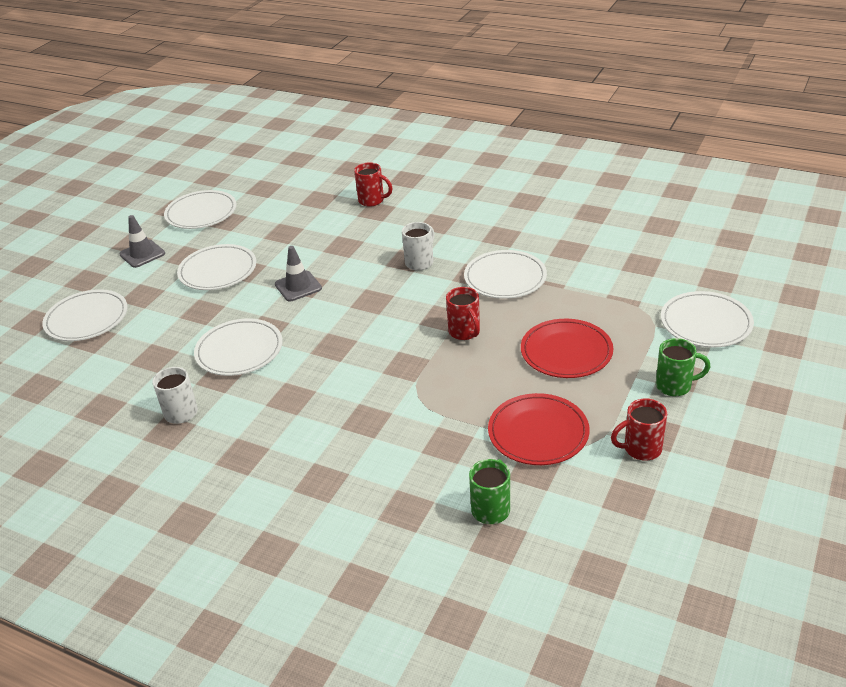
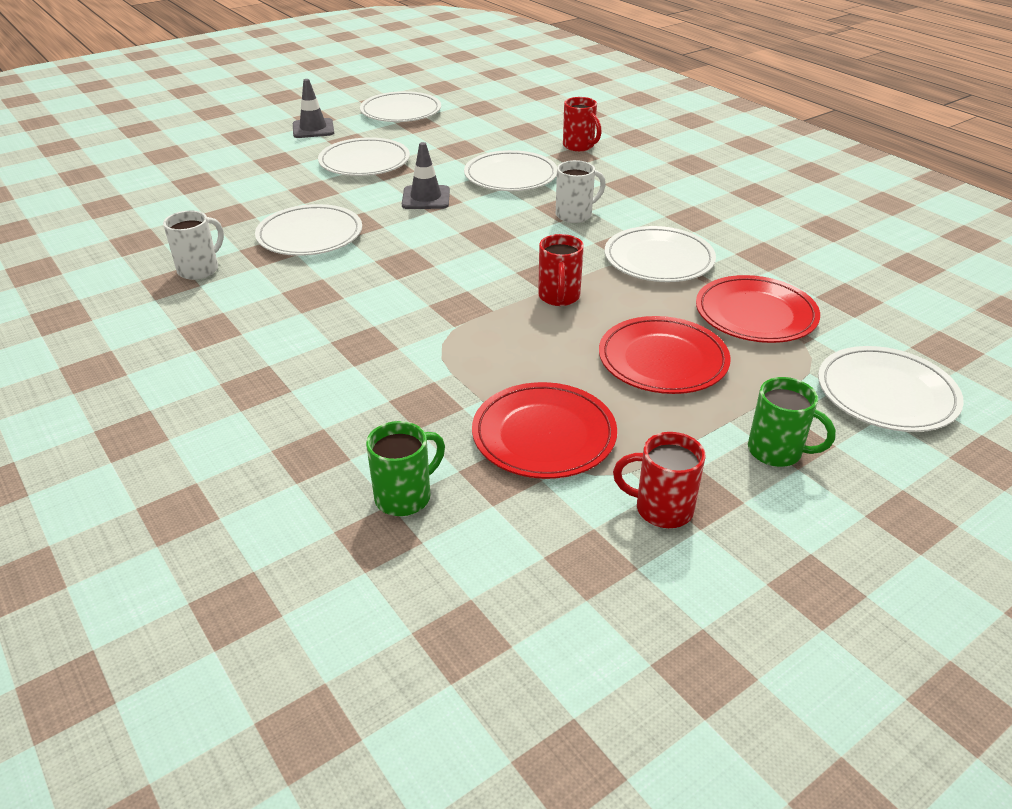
camera: 25 degrees right, 0 degrees up
white plate [42,289,128,341] -> white plate moved to [464,150,557,191]
none -> red plate [696,275,820,343]

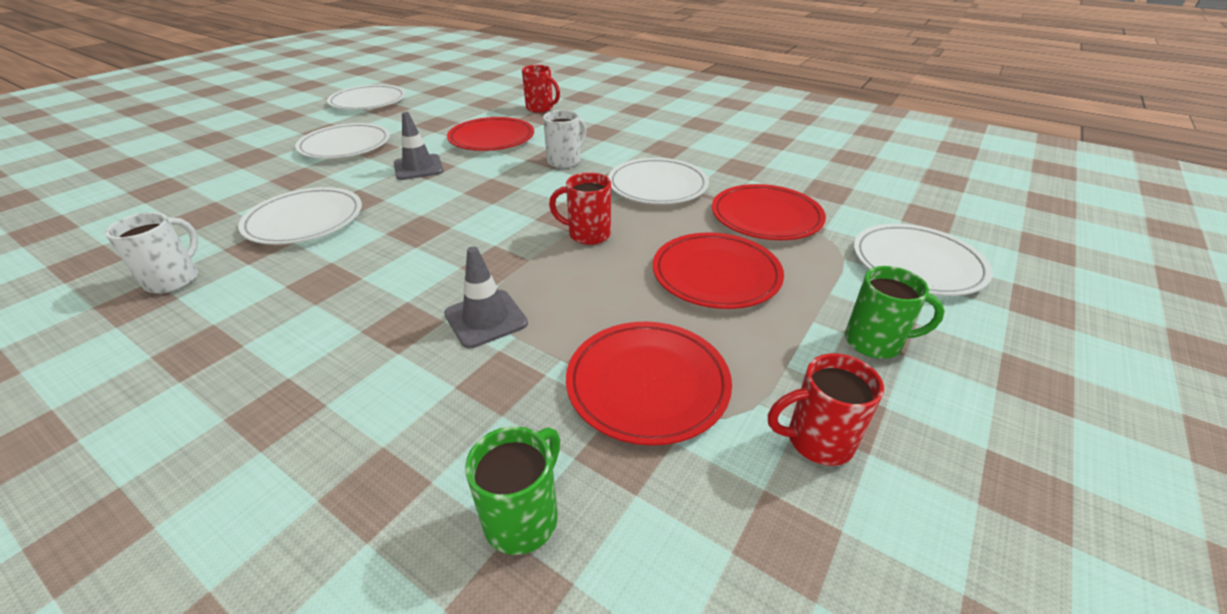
camera: 20 degrees left, 0 degrees up
grey traffic cone [293,79,334,138] -> grey traffic cone moved to [444,247,528,348]
white plate [464,150,557,191] -> red plate [447,117,534,151]
red mug [538,234,584,306] -> red mug turned 120 degrees clockwise [549,172,611,245]

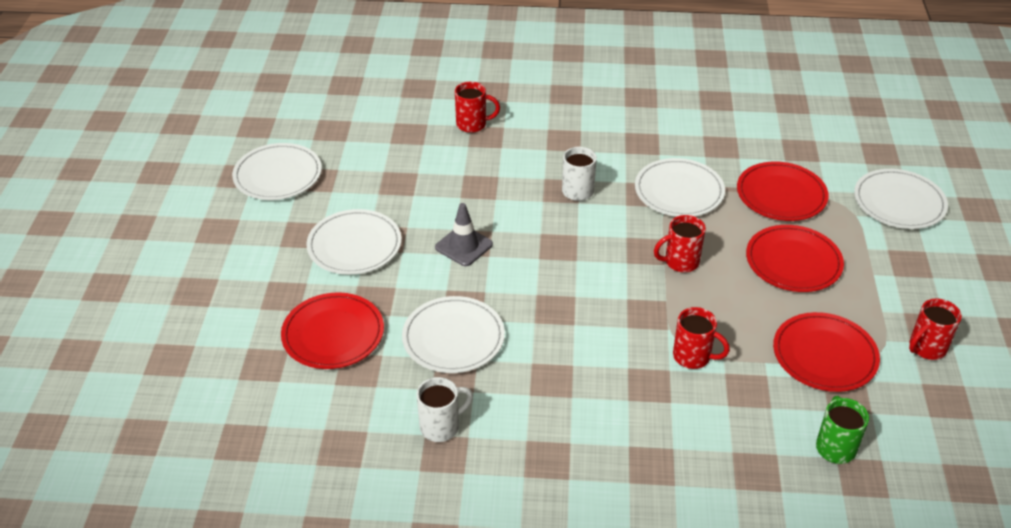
camera: 30 degrees left, 5 degrees up
white mug [105,212,198,294] -> white mug turned 75 degrees clockwise [416,377,473,442]
grey traffic cone [444,247,528,348] -> red mug [673,307,730,369]
red plate [447,117,534,151] -> red plate moved to [281,292,384,369]
green mug [845,266,945,359] -> none

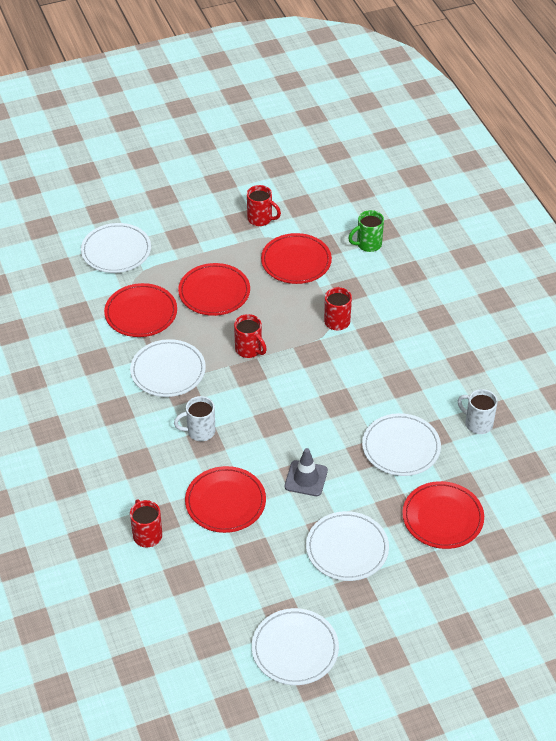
camera: 115 degrees left, 5 degrees up
none -> red plate [185,466,266,533]

